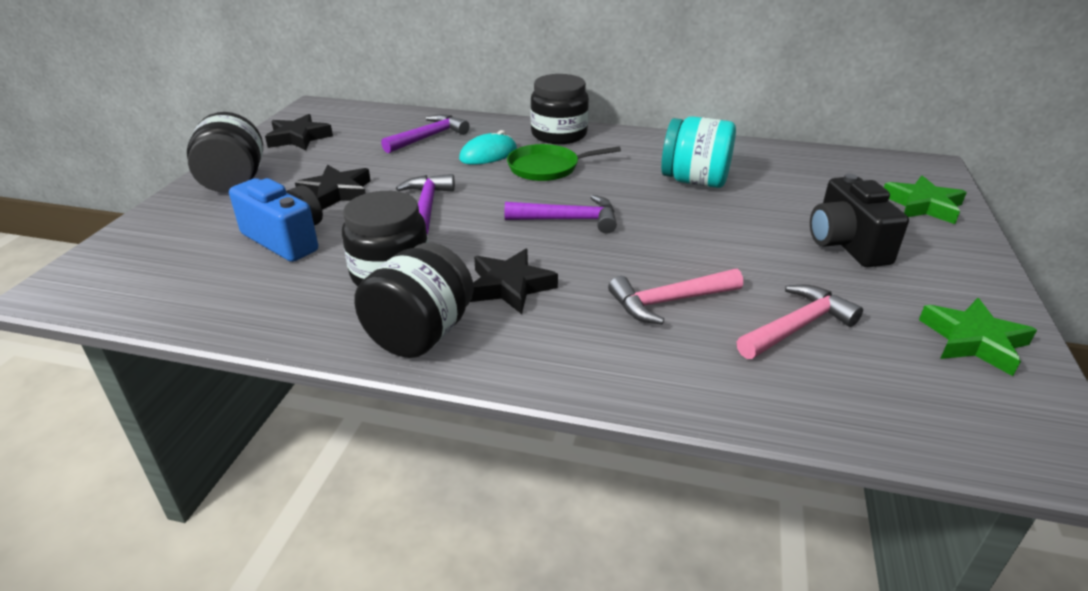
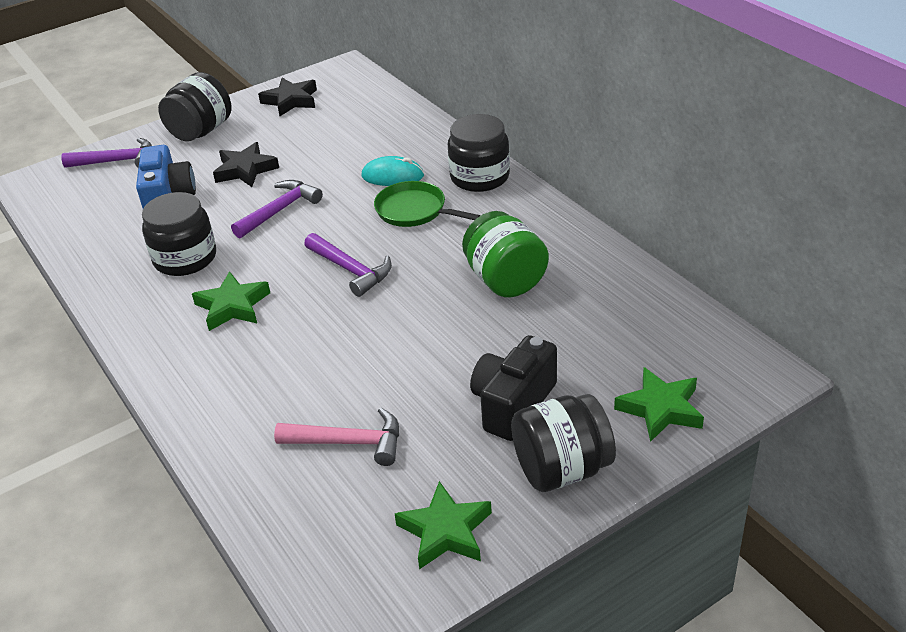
camera: 45 degrees right, 5 degrees up
black jar [354,243,474,358] -> black jar moved to [511,394,616,492]
purple hammer [381,114,469,153] -> purple hammer moved to [61,138,152,168]
black star [470,249,558,314] -> green star [192,271,270,331]
pink hammer [608,269,743,324] -> none
turquoise jar [661,116,736,188] -> green jar [462,211,549,298]

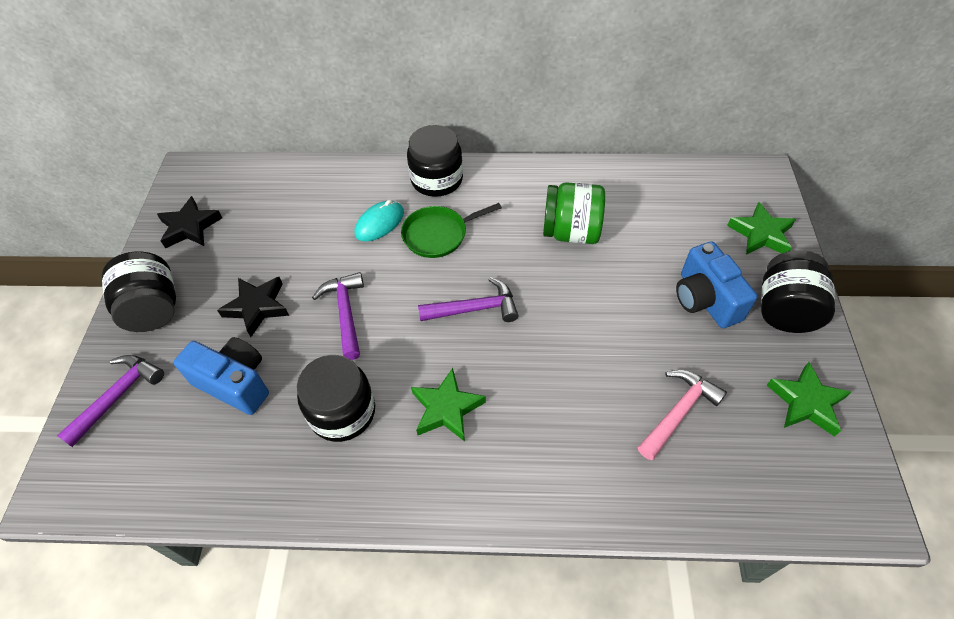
camera: 55 degrees left, 15 degrees up
black camera [470,335,557,441] -> blue camera [676,241,757,328]

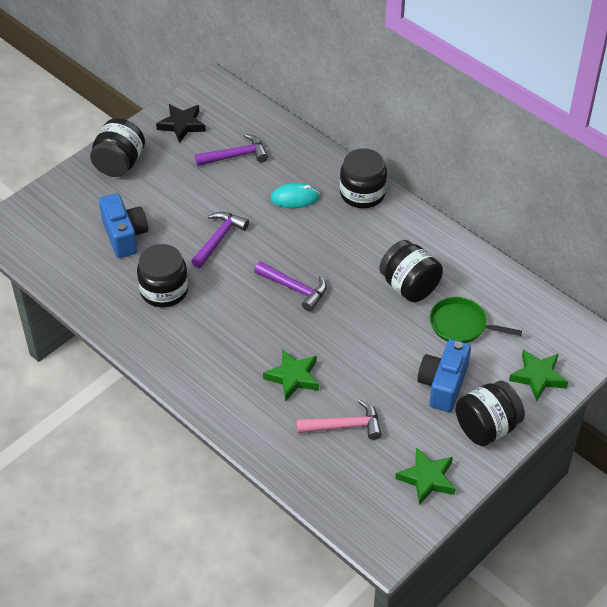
camera: 40 degrees right, 5 degrees down
purple hammer [57,355,164,447] -> purple hammer moved to [195,134,268,166]
black star [217,277,289,337] -> none
green pan [401,203,502,258] -> green pan moved to [430,297,522,343]
green star [411,368,486,442] -> green star moved to [263,349,319,401]
green jar [543,182,605,244] -> black jar [379,240,443,302]

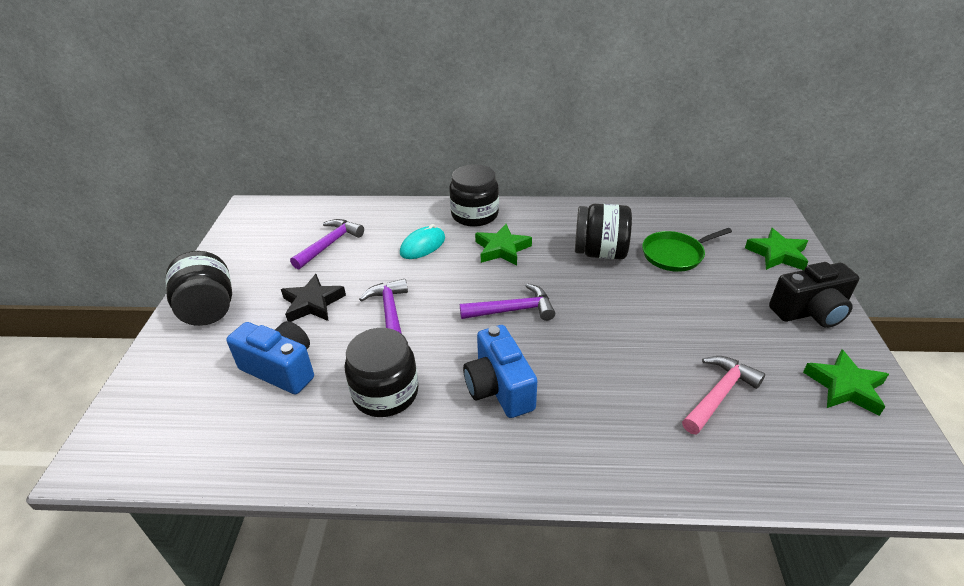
camera: 40 degrees left, 10 degrees down
black star [156,104,206,143] -> black star moved to [281,274,346,322]
green star [263,349,319,401] -> green star moved to [475,224,532,265]
blue camera [417,339,471,412] -> blue camera moved to [463,325,537,418]
black jar [455,381,525,446] -> black camera [769,262,859,328]

